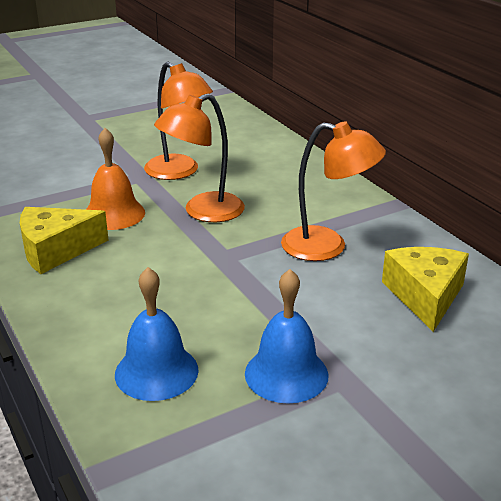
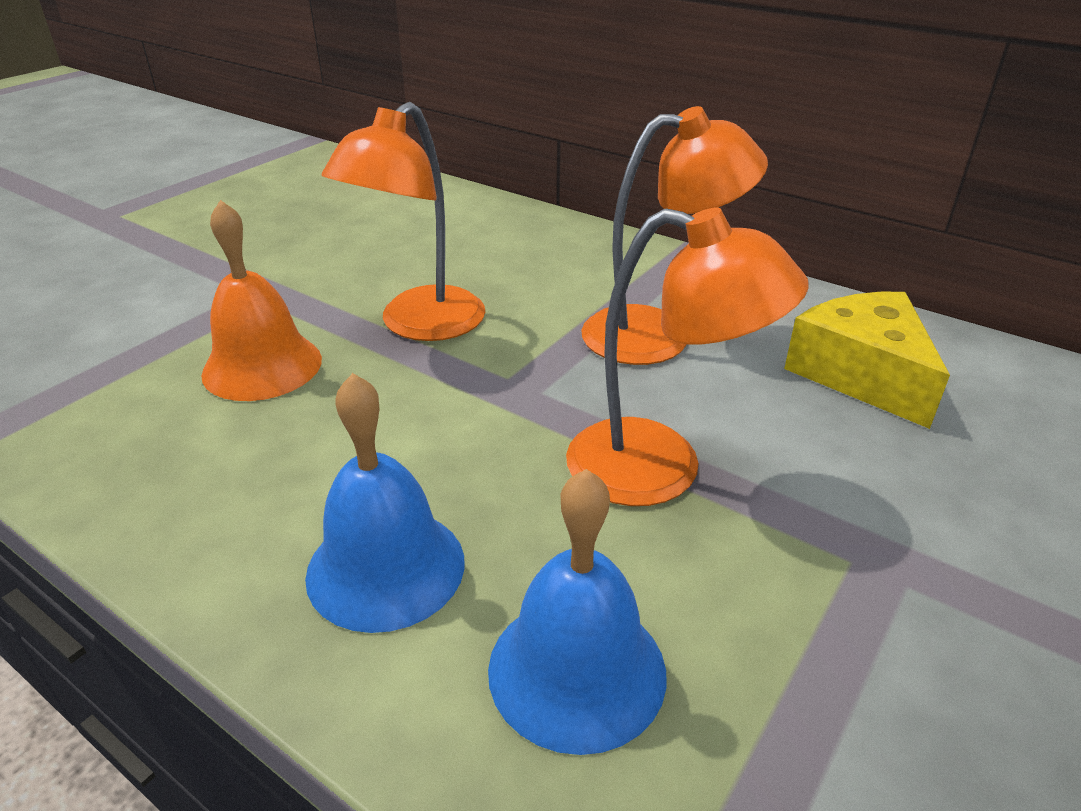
camera: 25 degrees left, 5 degrees up
yellow cheese [20,207,109,274] -> none
orange lamp [144,61,213,180] -> orange lamp moved to [566,207,809,506]
blue bell [245,269,329,403] -> blue bell moved to [305,373,465,633]

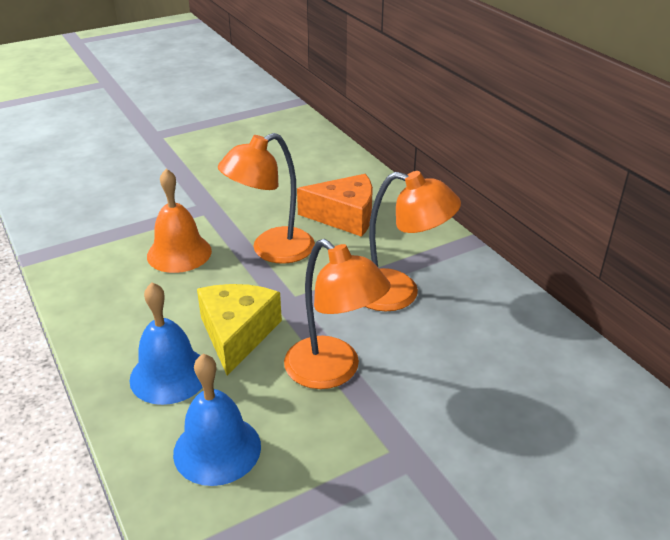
camera: 25 degrees right, 0 degrees up
yellow cheese [784,292,950,429] -> yellow cheese moved to [197,284,282,376]
none -> orange cheese [297,174,373,237]

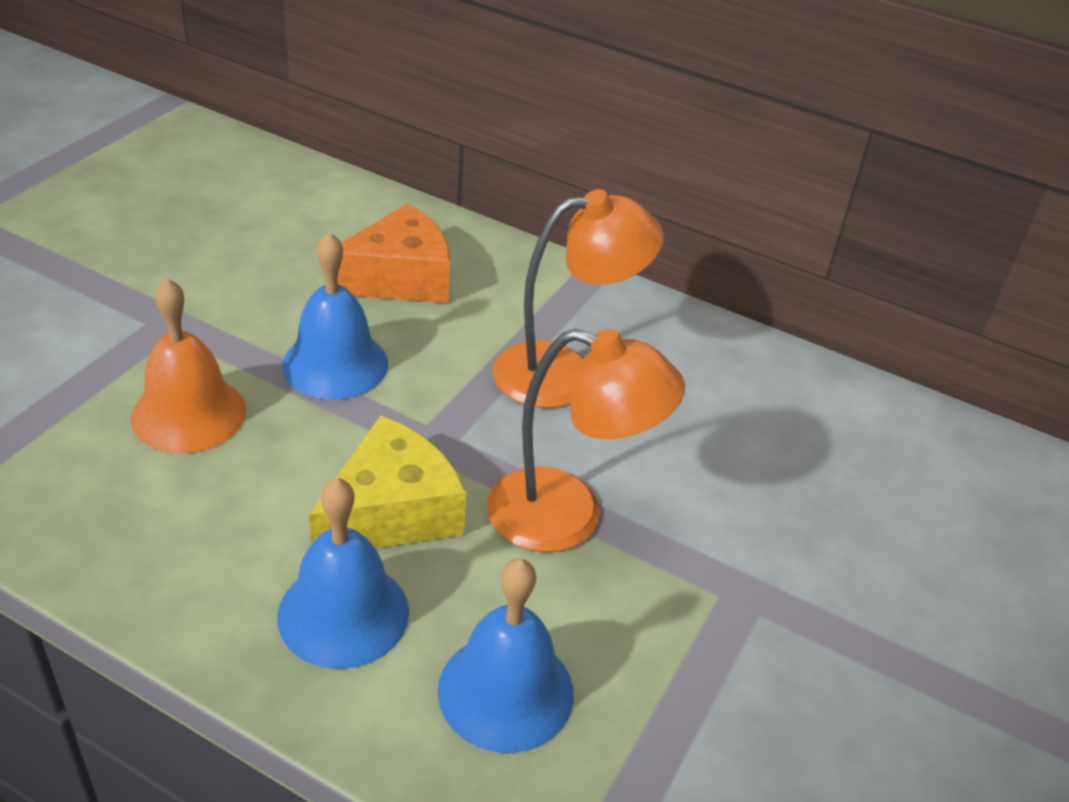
camera: 35 degrees left, 5 degrees up
yellow cheese [197,284,282,376] -> yellow cheese turned 75 degrees clockwise [309,415,466,548]
orange lamp [218,133,315,264] -> blue bell [282,232,388,399]

